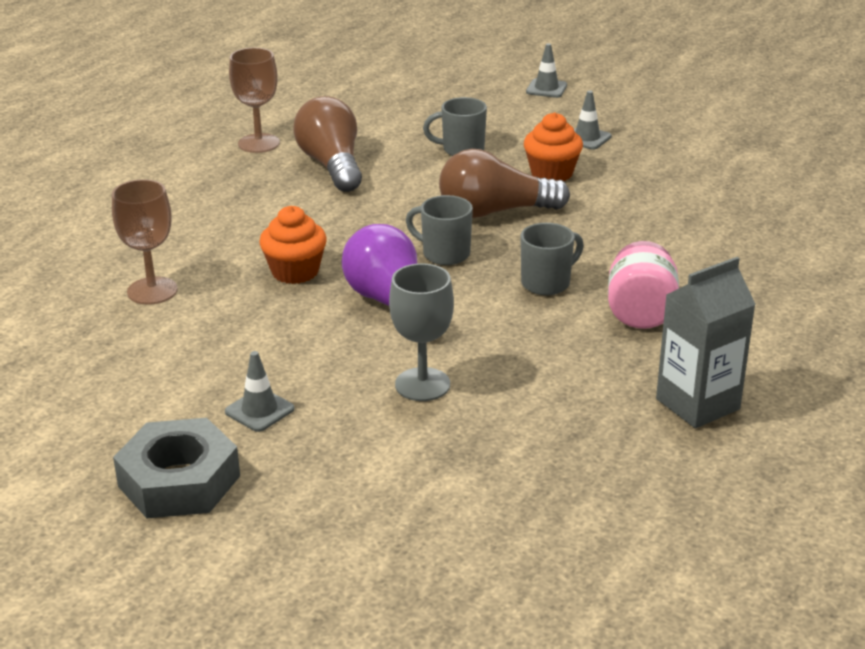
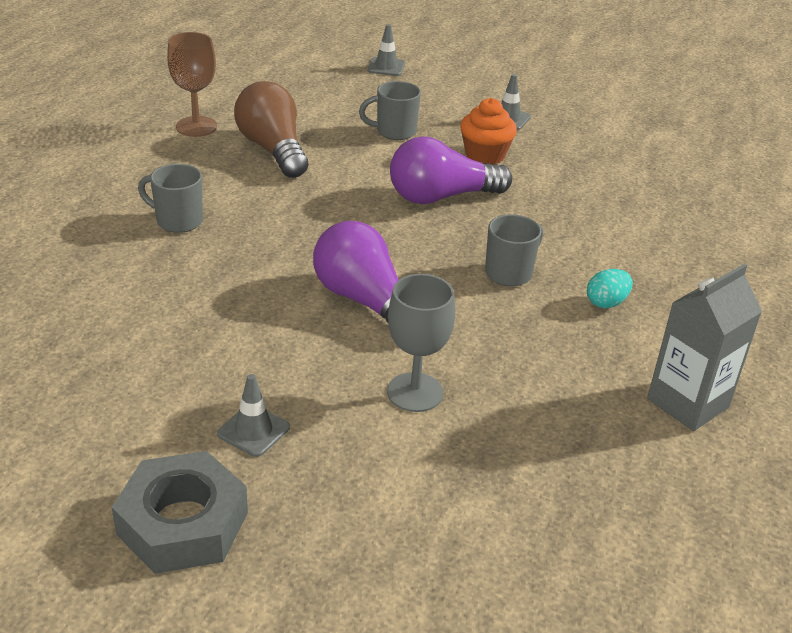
camera: 10 degrees left, 5 degrees up
brown goblet [112,179,178,305] -> none
orange cupcake [259,206,327,284] -> none
grey mug [406,195,473,265] -> grey mug moved to [138,164,203,233]
brown light bulb [439,149,570,218] -> purple light bulb [390,137,512,204]
grey traffic cone [526,43,567,98] -> grey traffic cone moved to [368,24,405,76]
pink jar [608,241,679,329] -> turquoise egg [587,269,633,308]

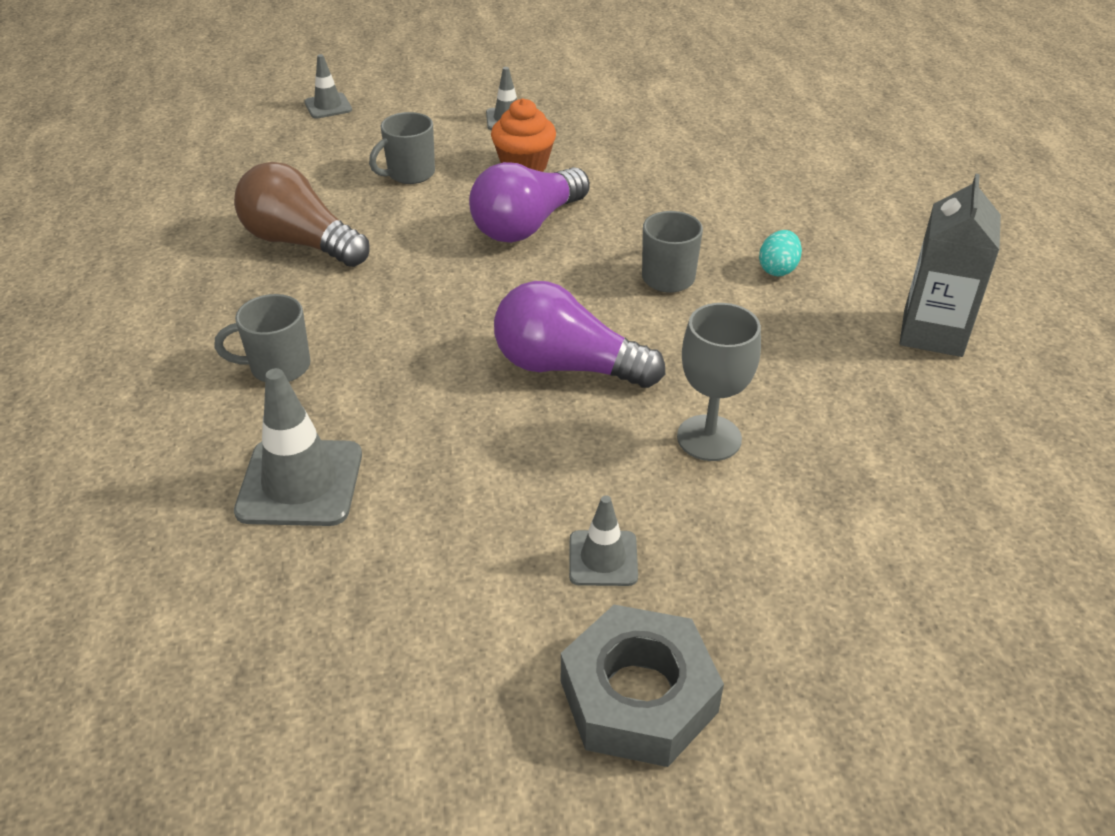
camera: 30 degrees left, 5 degrees up
brown goblet [167,32,217,137] -> none
none -> grey traffic cone [234,368,362,526]

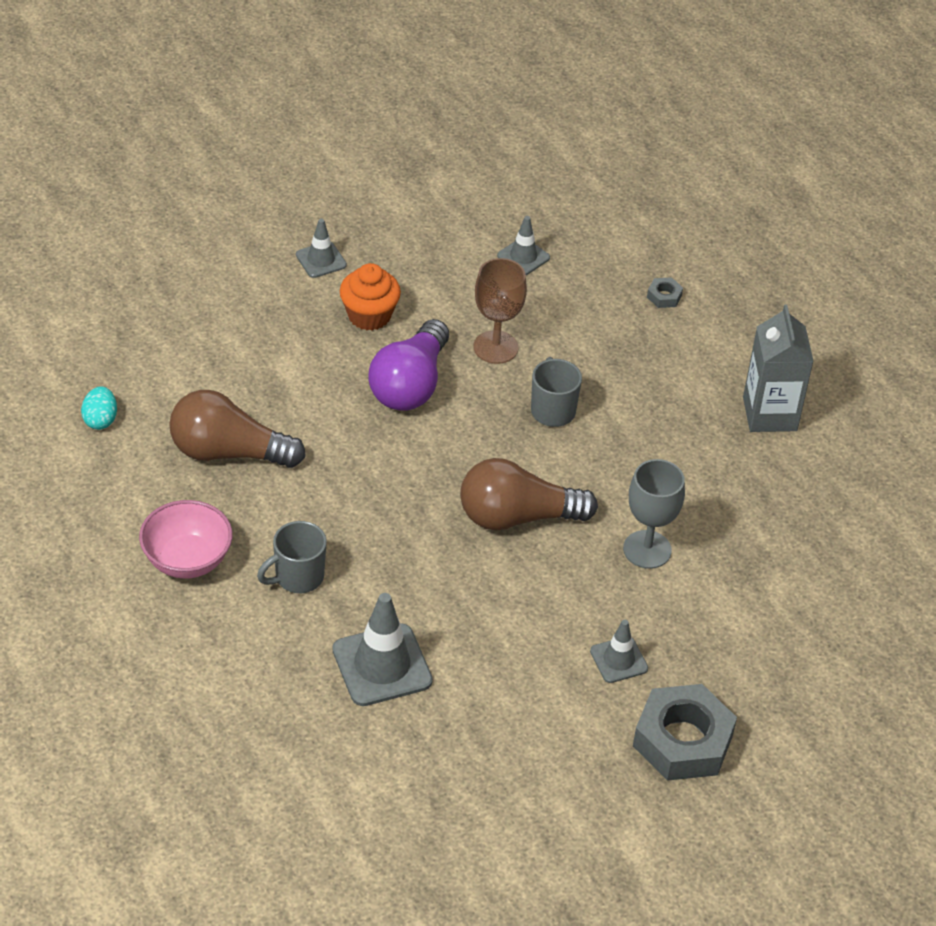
camera: 25 degrees left, 5 degrees up
grey traffic cone [304,54,352,119] -> grey traffic cone moved to [497,216,550,275]
grey mug [369,112,435,184] -> none
purple light bulb [494,281,665,388] -> brown light bulb [460,458,598,531]
turquoise egg [759,230,802,276] -> turquoise egg moved to [81,386,117,430]
none -> pink bowl [139,500,233,579]
none -> brown goblet [474,258,527,364]
none -> grey nut [647,277,683,308]

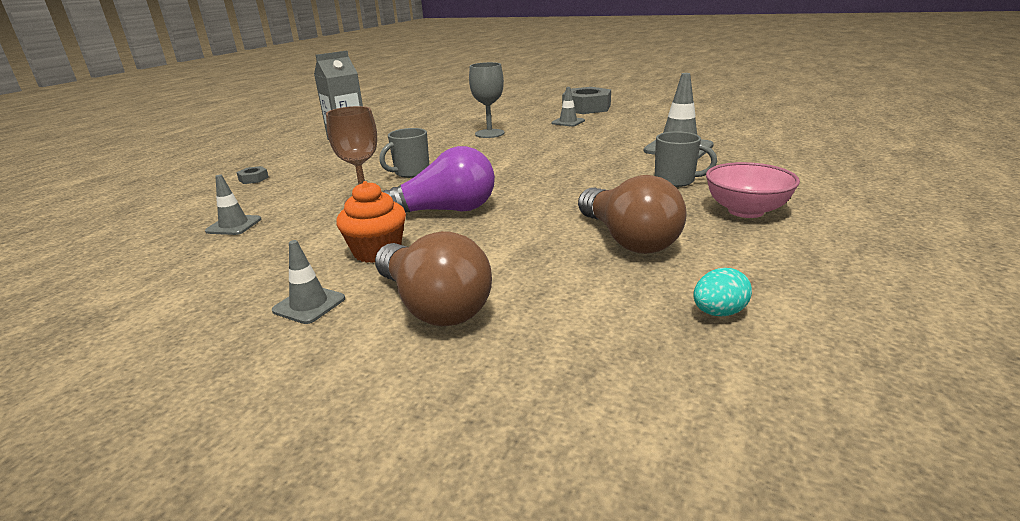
camera: 120 degrees left, 20 degrees down
brown light bulb [460,458,598,531] -> brown light bulb moved to [375,231,492,327]

